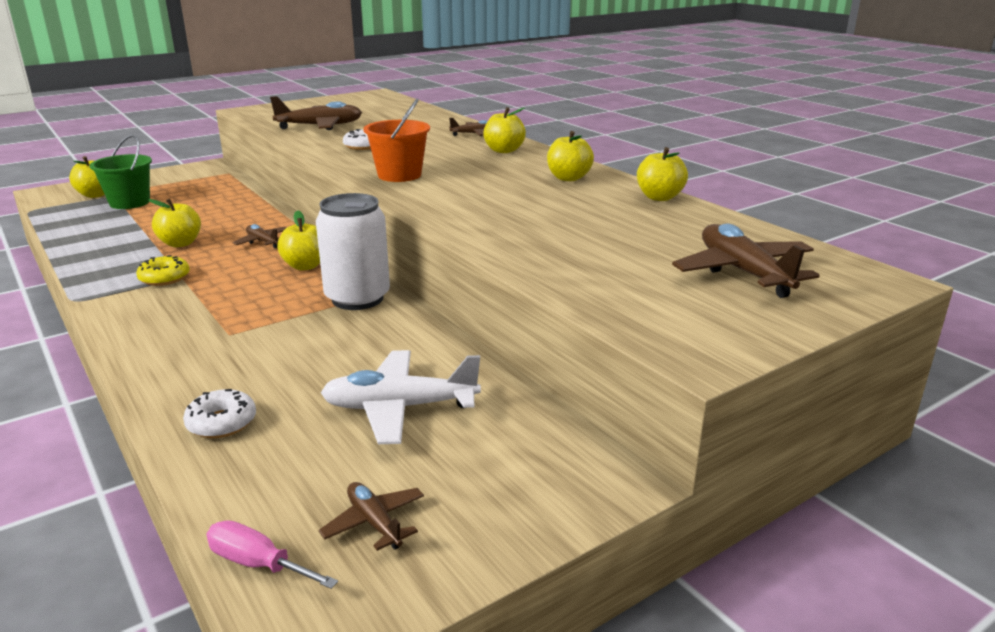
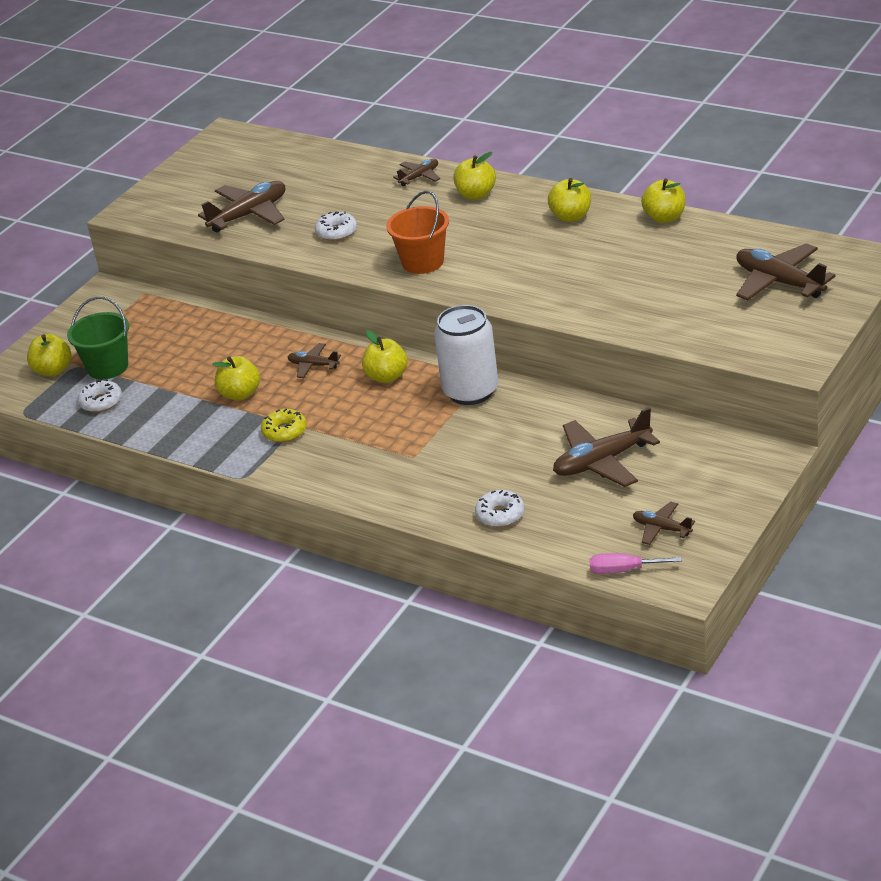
camera: 20 degrees left, 10 degrees up
white plane [321,350,481,444] -> brown plane [553,407,660,487]
none -> white donut [78,379,122,412]

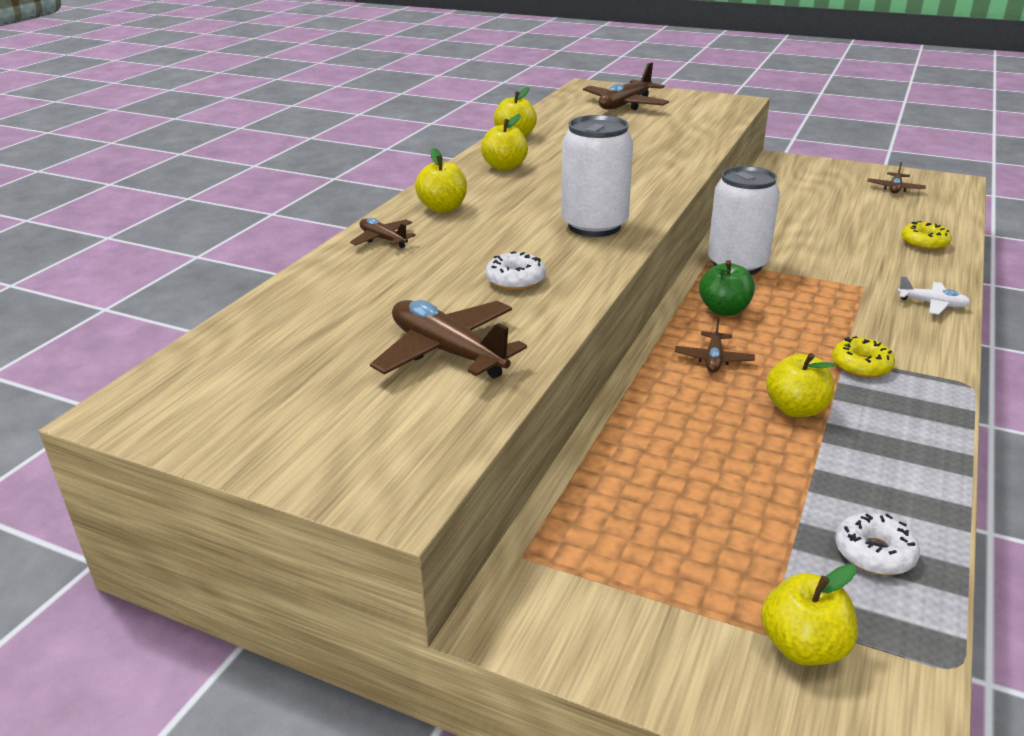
camera: 100 degrees left, 5 degrees down
green bucket [67,297,129,379] -> none
yellow apple [362,330,408,383] -> green apple [699,260,755,316]
orange bucket [386,191,449,274] -> white can [561,115,633,237]
white donut [475,490,524,527] -> yellow donut [901,221,952,250]
brown plane [553,407,660,487] -> none
pink screwdriver [590,553,682,574] -> none
none -> white plane [897,276,971,315]

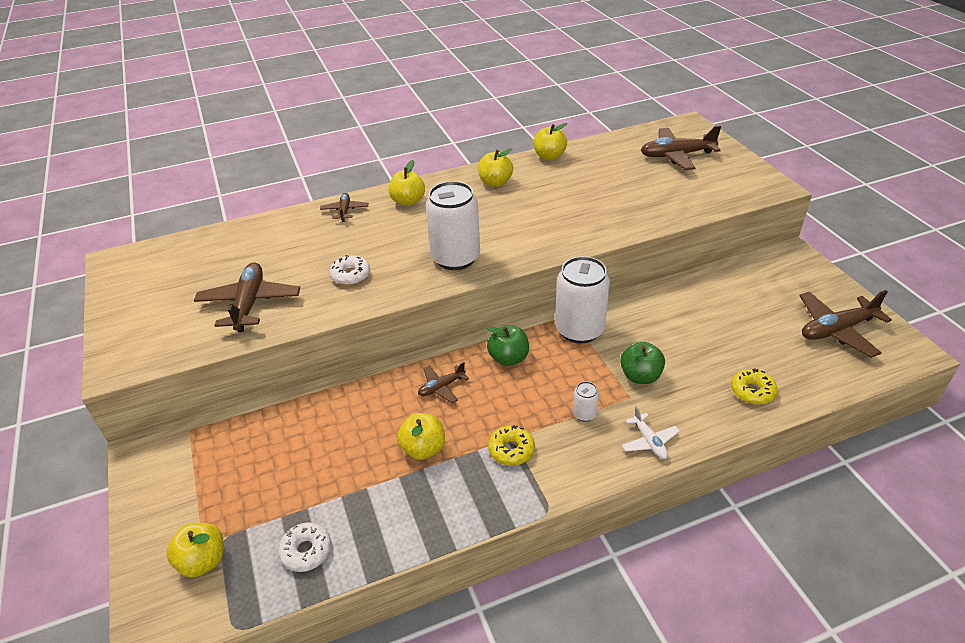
camera: 45 degrees right, 10 degrees up
brown plane [867,162,926,194] -> brown plane [799,290,892,358], size x1.85
none -> white can [573,381,599,422]
none -> green apple [620,342,665,384]

